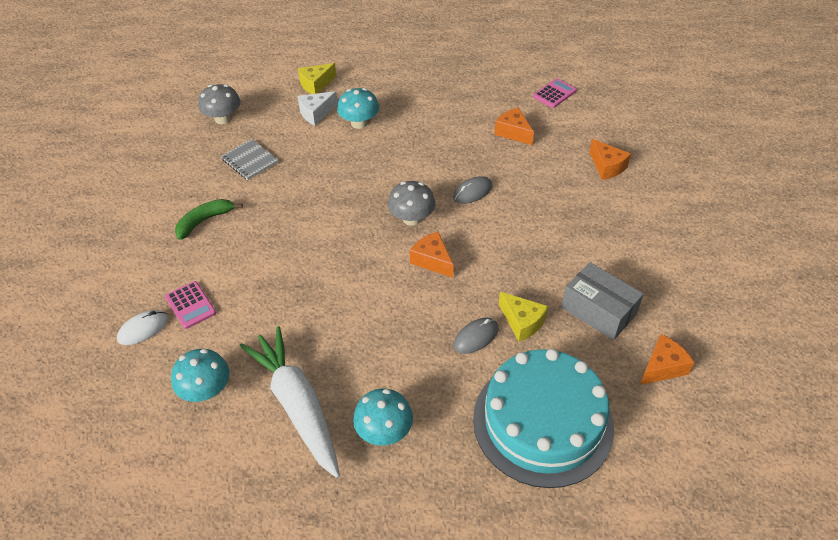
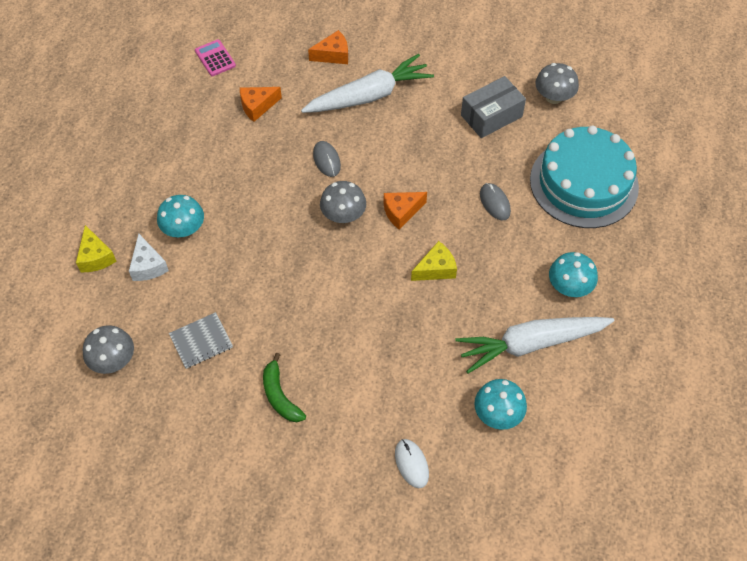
camera: 75 degrees left, 10 degrees up
pink calculator [165,281,216,329] -> none
yellow cheese [499,292,548,342] -> yellow cheese moved to [411,241,457,281]
orange cheese [640,334,694,385] -> grey mushroom [535,63,579,104]
none -> white carrot [301,54,434,113]

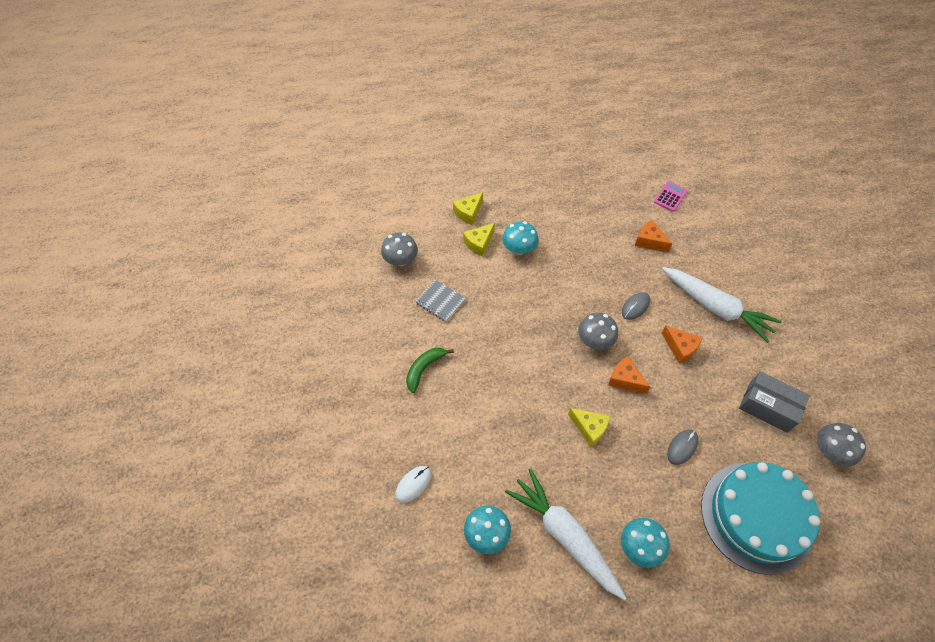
camera: 65 degrees right, 0 degrees up
white cheese [129,234,169,281] -> yellow cheese [463,223,495,257]
orange cheese [308,30,348,64] -> orange cheese moved to [662,325,703,364]

